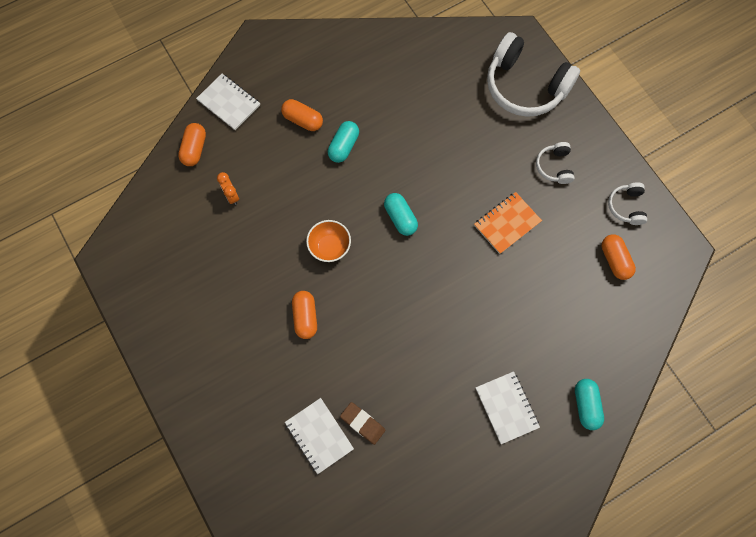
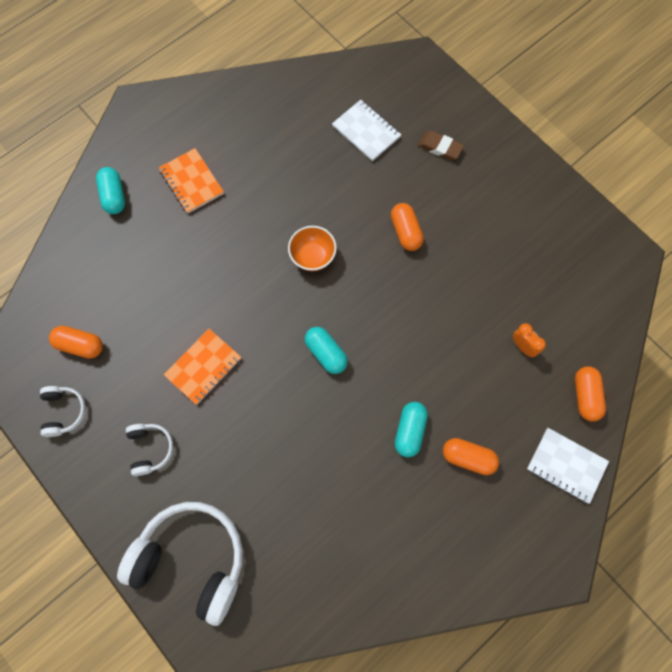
camera: 170 degrees right, 0 degrees up
orange bowl [306,220,351,262] -> orange bowl moved to [288,226,337,271]
brown eraser [340,402,386,445] -> brown eraser moved to [418,131,464,160]
white notebook [476,371,540,444] -> orange notebook [159,148,224,213]
orange capsule [601,235,636,280] -> orange capsule turned 45 degrees counterclockwise [49,326,103,359]

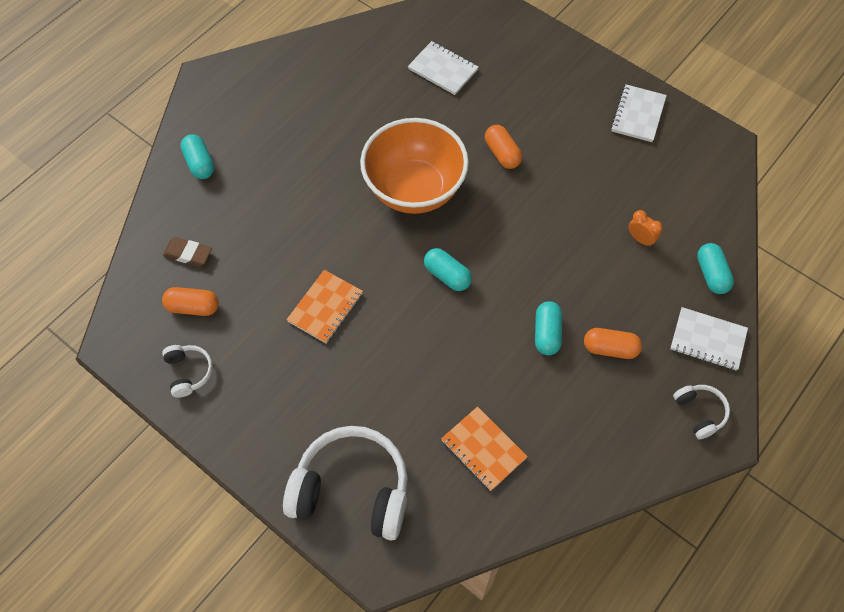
camera: 10 degrees left, 10 degrees down
white headphones [126,424,173,476] -> white headphones moved to [673,385,730,439]
orange notebook [159,148,224,213] -> orange notebook moved to [441,406,528,491]
orange bowl [288,226,337,271] -> orange bowl [360,118,469,214], size x2.15
brown eraser [418,131,464,160] -> brown eraser moved to [163,237,212,266]
orange capsule [575,366,606,421] -> turquoise capsule [697,243,734,294]
none -> white notebook [611,84,667,142]

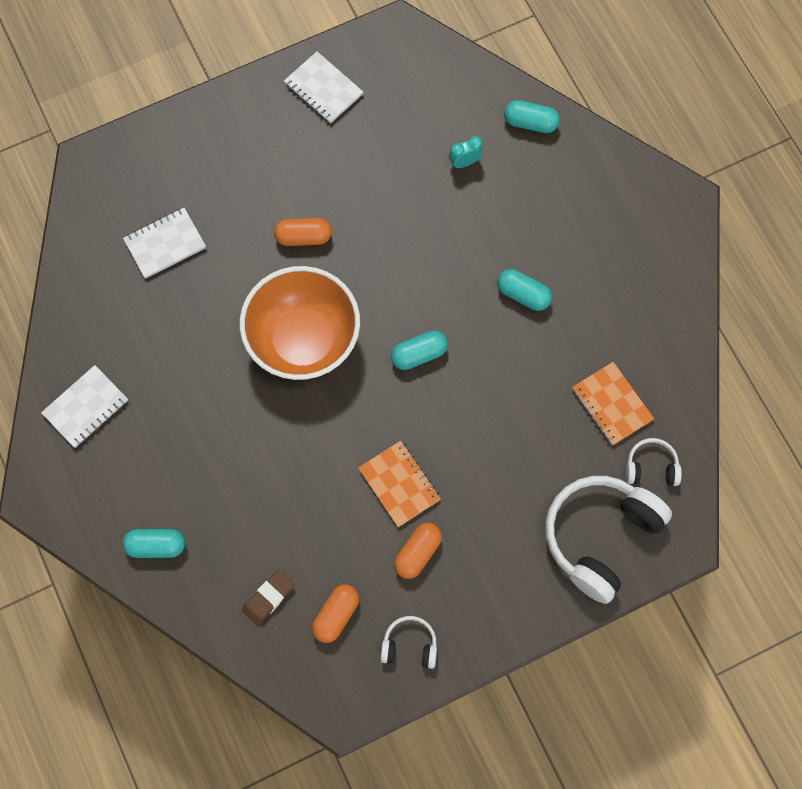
camera: 65 degrees left, 10 degrees up
orange notebook [441,406,528,491] -> orange notebook turned 75 degrees clockwise [572,362,654,446]
orange capsule [584,328,642,359] -> orange capsule moved to [394,523,442,579]
orange clock [629,210,663,247] -> turquoise clock [449,136,482,168]
white notebook [670,307,748,371] -> white notebook moved to [41,365,128,448]
white headphones [673,385,730,439] -> white headphones moved to [626,438,682,486]

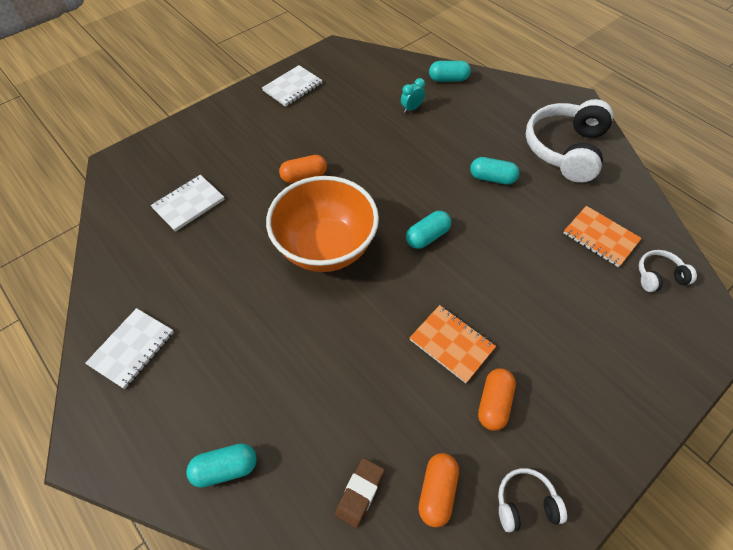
camera: 15 degrees left, 15 degrees down
white notebook [284,52,363,124] -> white notebook turned 75 degrees counterclockwise [262,65,323,107]
white headphones [545,476,672,604] -> white headphones moved to [525,99,613,183]

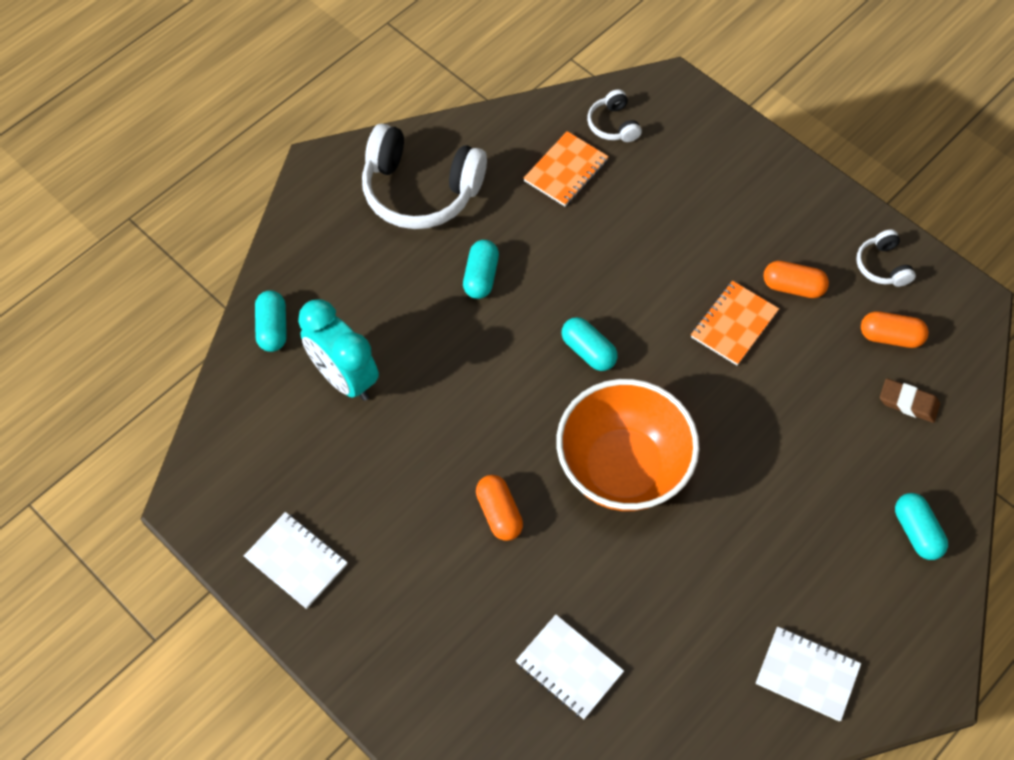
camera: 95 degrees left, 5 degrees up
turquoise clock [401,78,425,113] -> turquoise clock [298,299,379,401], size x2.19

